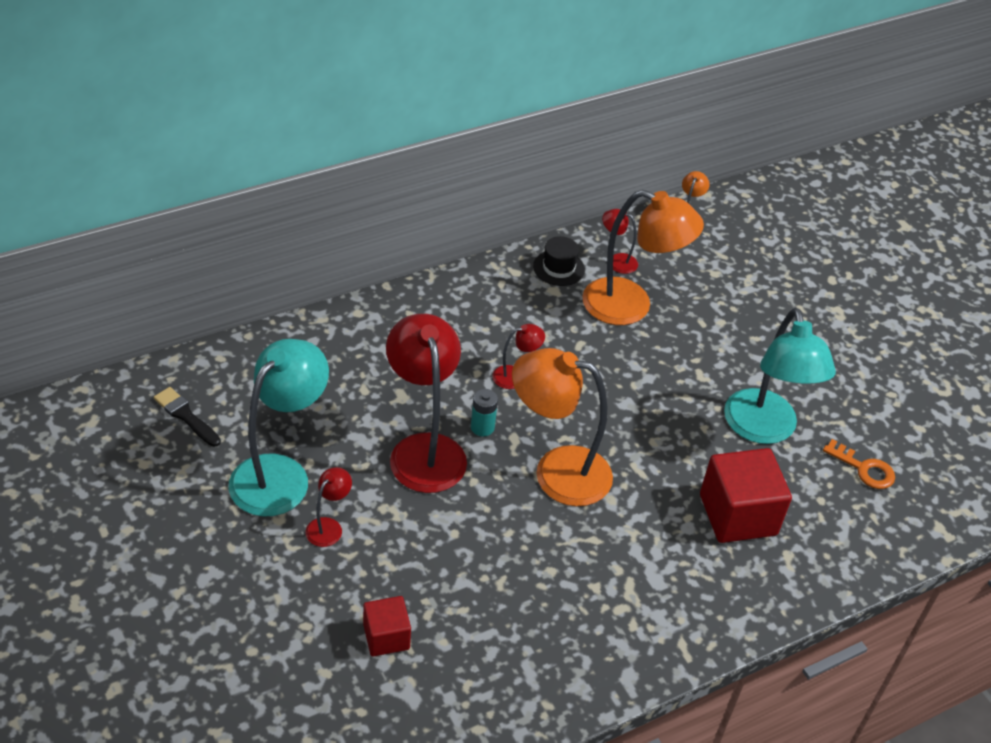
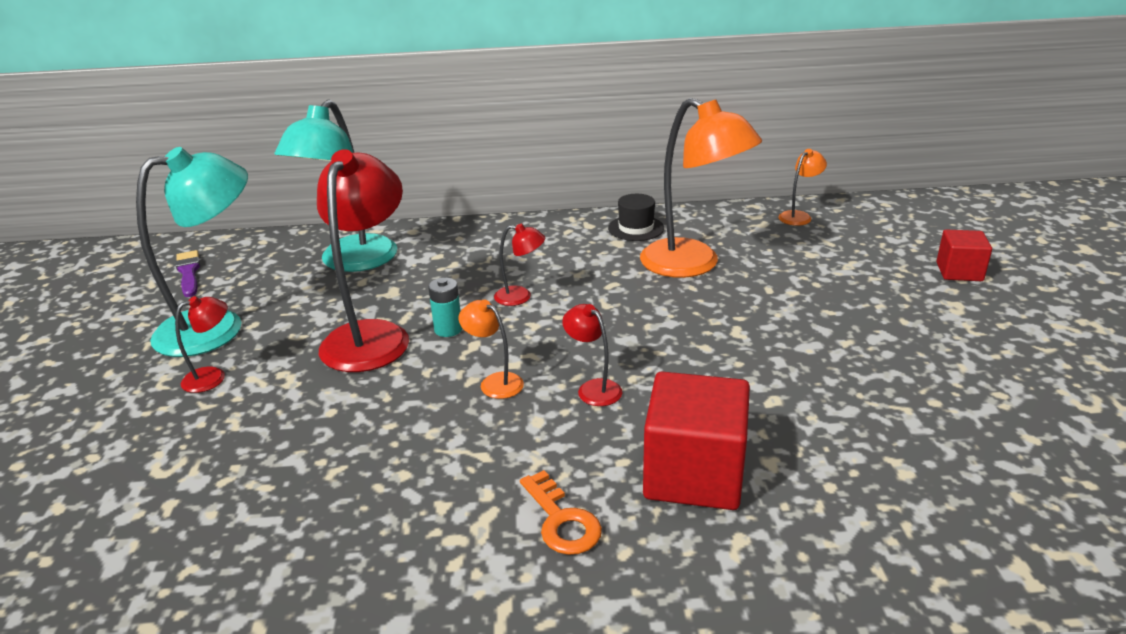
camera: 30 degrees right, 15 degrees down
black brush [154,387,221,447] -> purple brush [176,250,200,297]
red cube [363,596,411,657] -> red cube moved to [936,229,992,281]
orange lamp [512,348,613,506] -> orange lamp [459,300,524,399], size x0.45
red lamp [602,209,638,274] -> red lamp moved to [562,304,622,406]
turquoise lamp [724,308,836,444] -> turquoise lamp moved to [274,100,397,272]
orange key [823,439,895,489] -> orange key moved to [520,470,602,555]

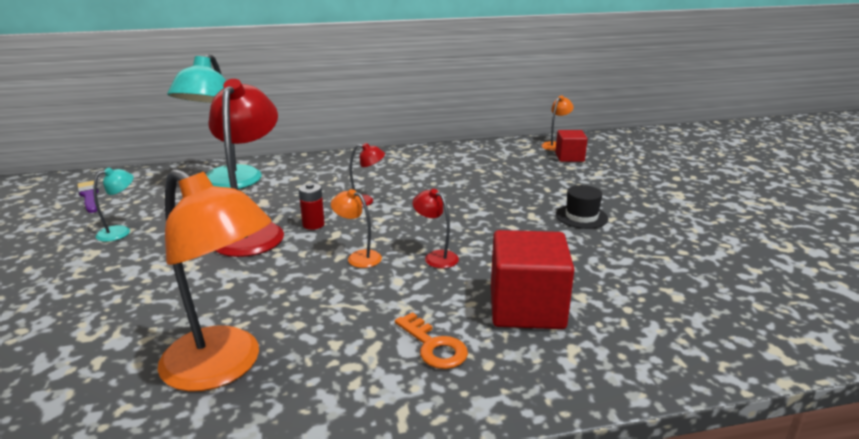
camera: 10 degrees left, 5 degrees down
turquoise lamp [136,147,248,357] -> turquoise lamp [94,167,134,242], size x0.45
red lamp [175,296,227,393] -> none
turquoise battery [428,278,462,337] -> red battery [299,183,325,230]
black hat [608,194,664,241] -> black hat moved to [556,185,608,229]
orange lamp [640,98,762,278] -> orange lamp moved to [158,169,272,392]
red cube [936,229,992,281] -> red cube moved to [555,130,588,162]

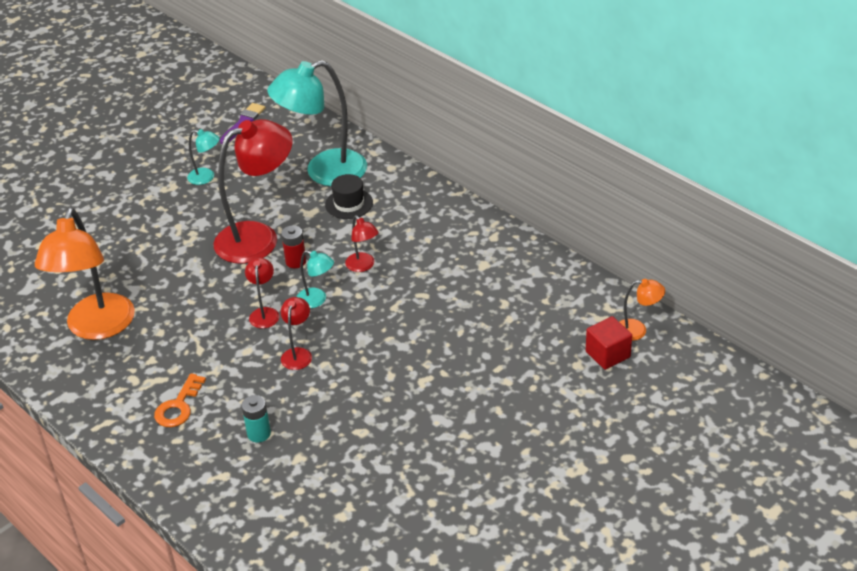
camera: 60 degrees right, 15 degrees up
orange lamp [331,189,382,268] -> red lamp [245,257,279,328]
red cube [491,230,574,329] -> turquoise battery [241,395,271,442]
black hat [556,185,608,229] -> black hat moved to [325,174,373,219]
none -> turquoise lamp [297,250,334,308]

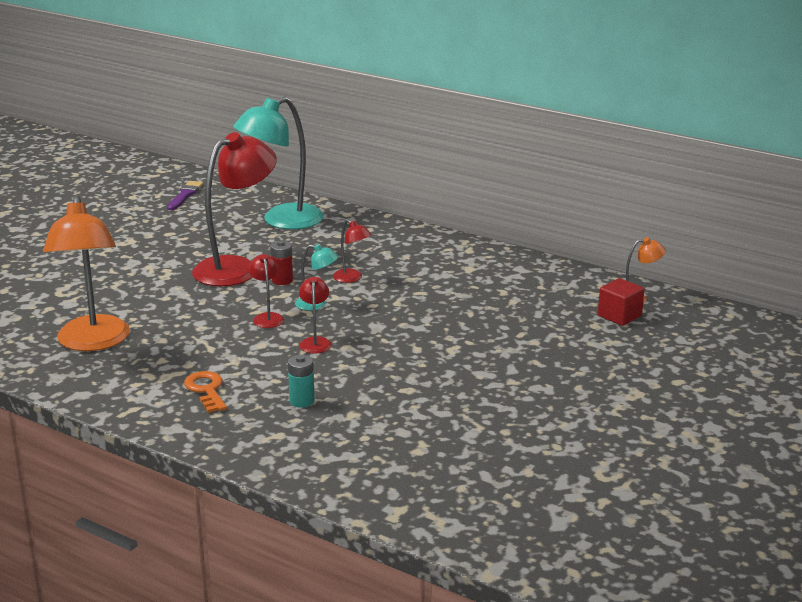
camera: 15 degrees left, 15 degrees down
orange key [154,373,206,427] -> orange key turned 150 degrees clockwise [184,371,227,413]
turquoise lamp [187,129,220,185] -> none
black hat [325,174,373,219] -> none

